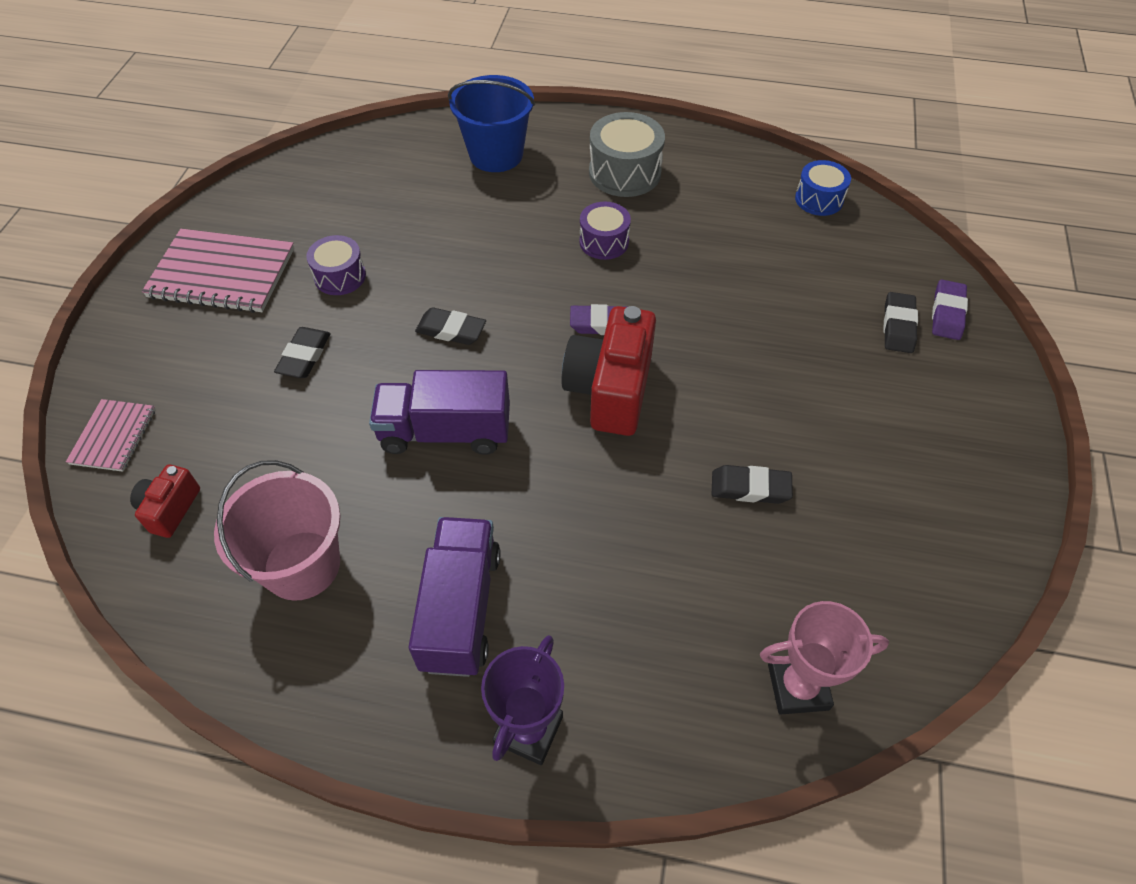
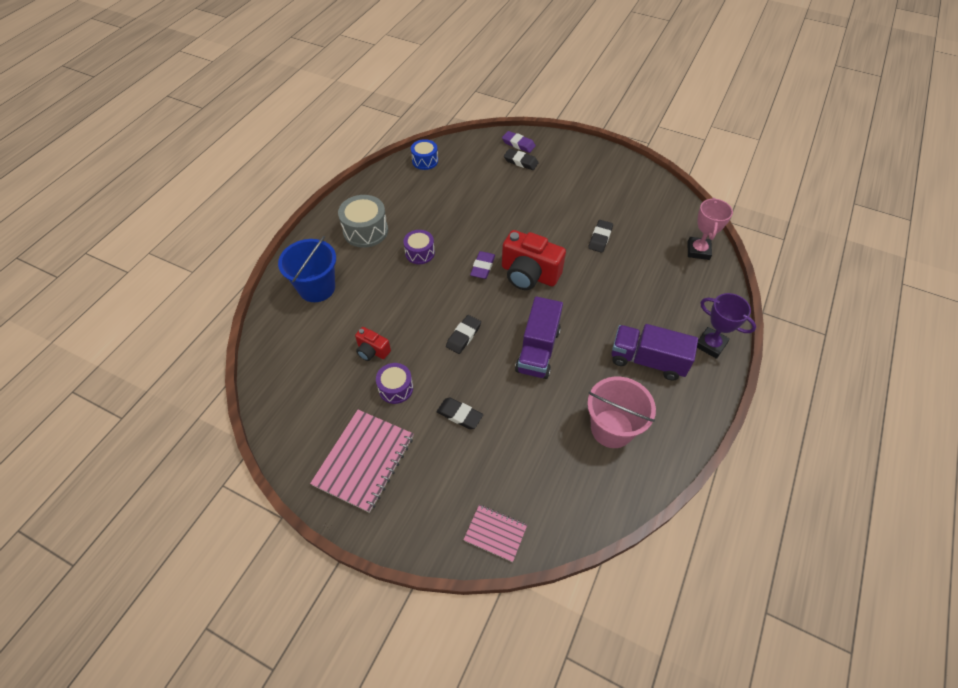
camera: 75 degrees left, 0 degrees up
red camera [130,464,200,538] -> red camera moved to [355,327,391,361]

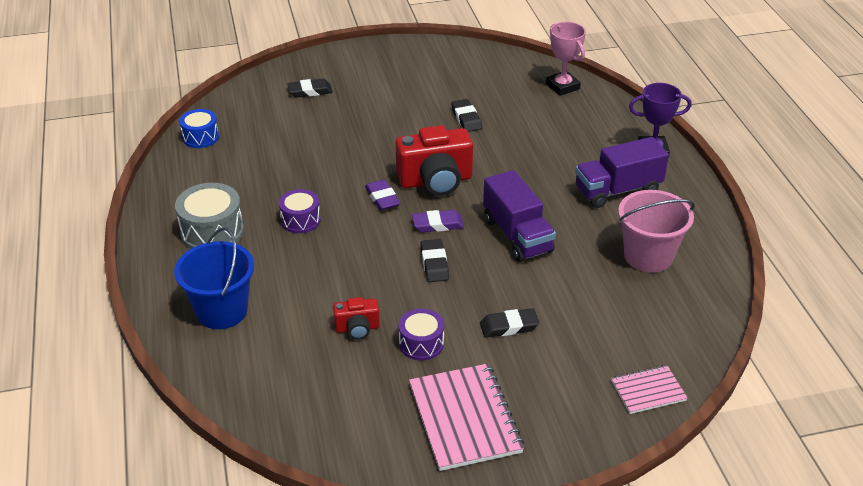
camera: 40 degrees left, 15 degrees down
purple eraser [502,131,536,153] -> purple eraser moved to [412,210,464,232]

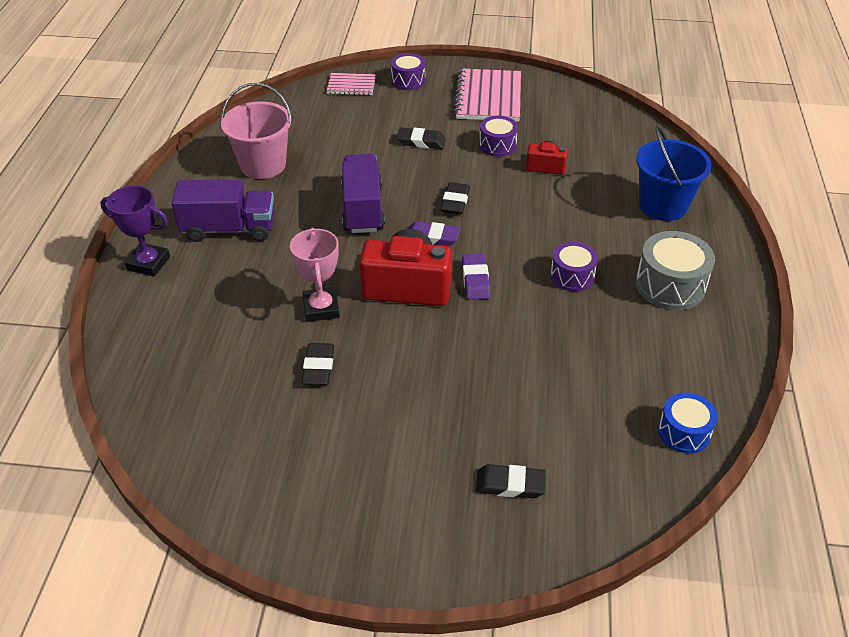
camera: 160 degrees left, 5 degrees up
pink trophy [546,22,586,96] -> pink trophy moved to [290,227,340,322]
none -> purple drum [391,53,426,90]

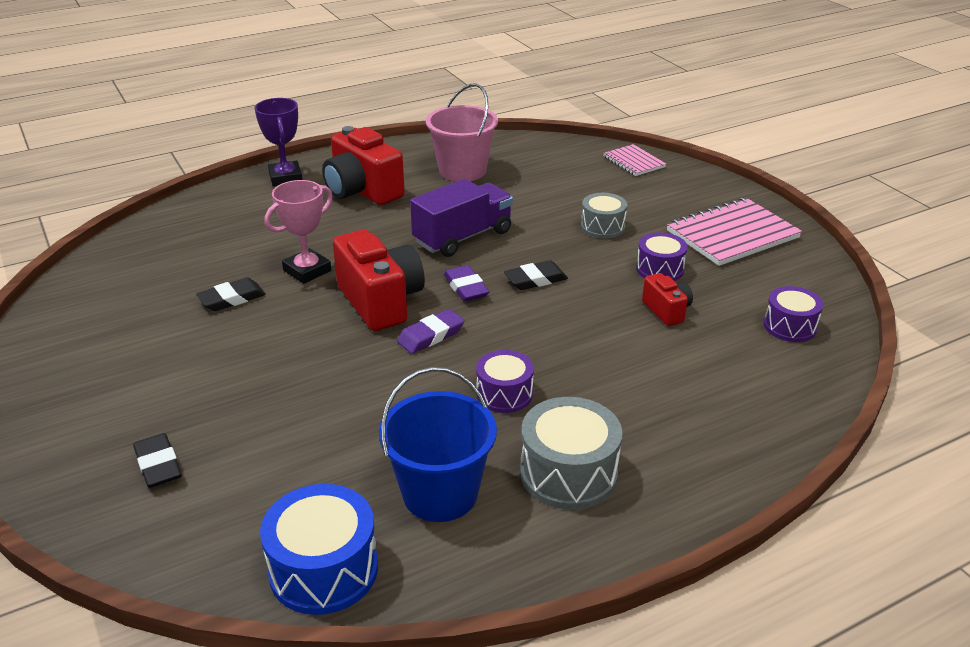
camera: 55 degrees right, 10 degrees down
purple truck [171,180,275,242] -> red camera [322,126,405,205]
purple drum [391,53,426,90] -> purple drum moved to [764,286,823,342]
black eraser [397,127,446,149] -> grey drum [581,193,627,239]
blue bucket [636,126,712,221] -> blue bucket moved to [379,367,497,522]
blue drum [658,392,718,453] -> blue drum [260,484,378,615], size x1.56

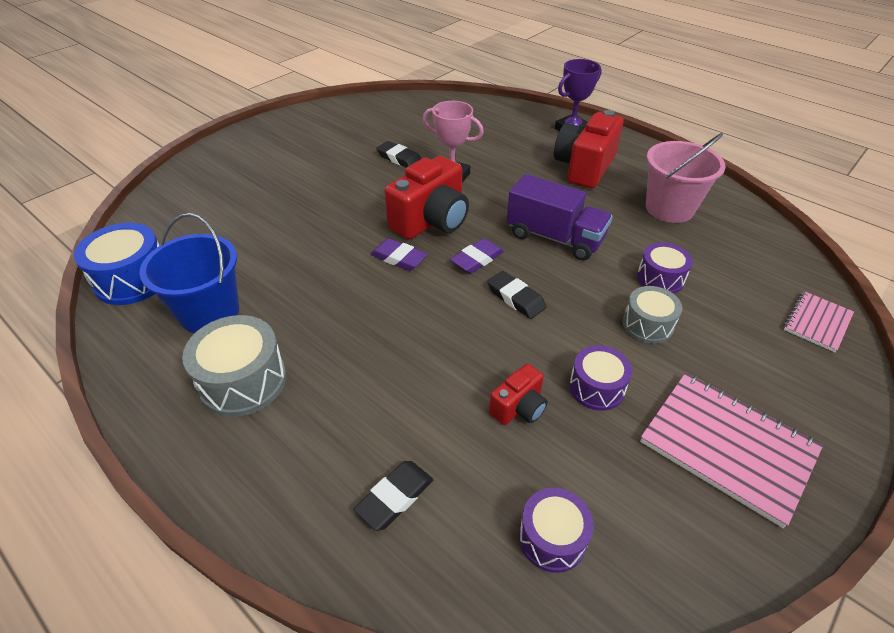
camera: 70 degrees right, 10 degrees up
black eraser [133,433,182,488] -> black eraser moved to [353,461,433,531]
purple drum [476,350,534,413] -> purple drum moved to [637,242,693,294]

